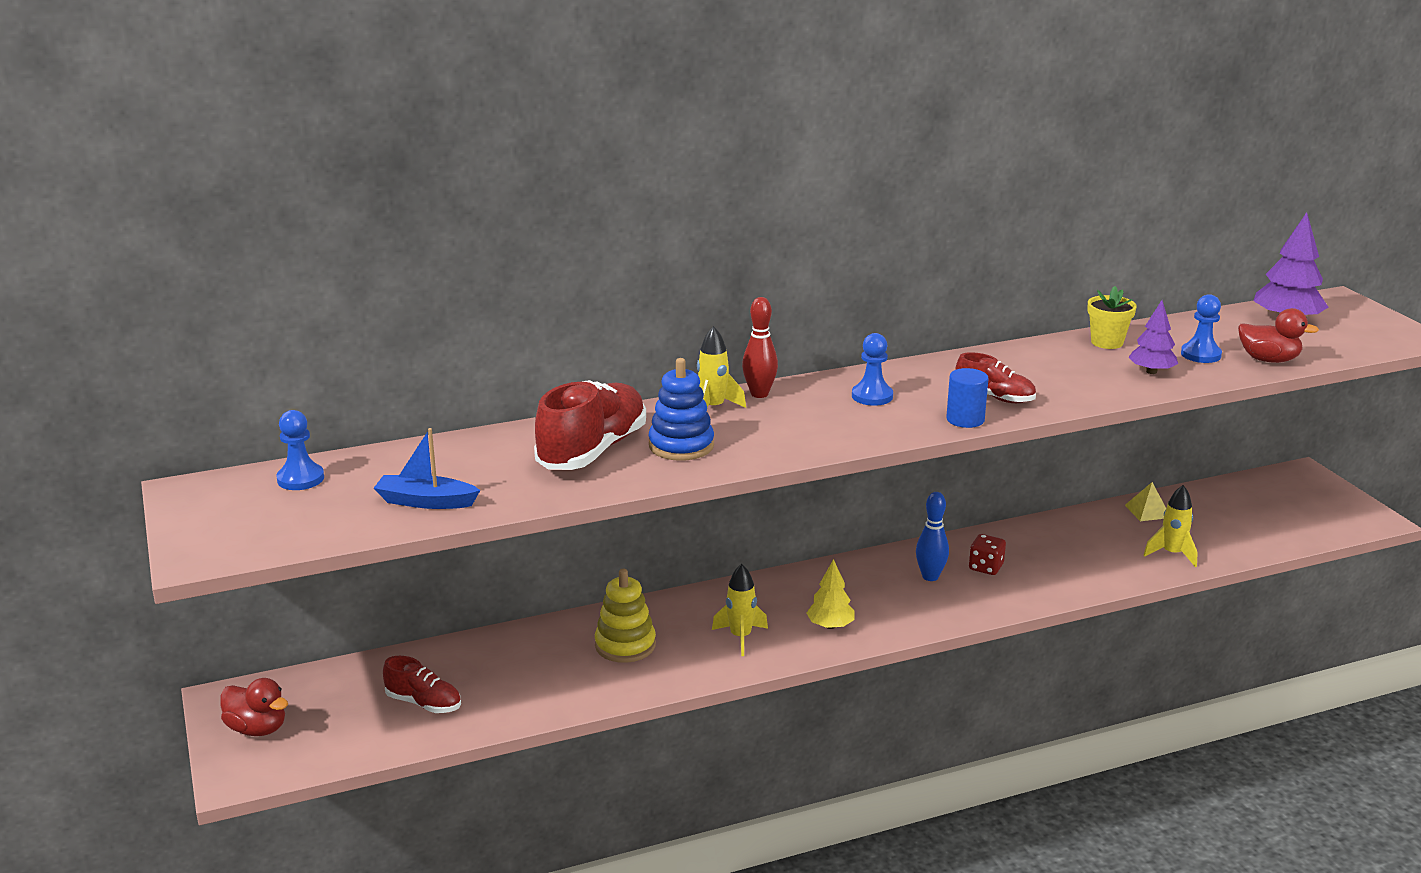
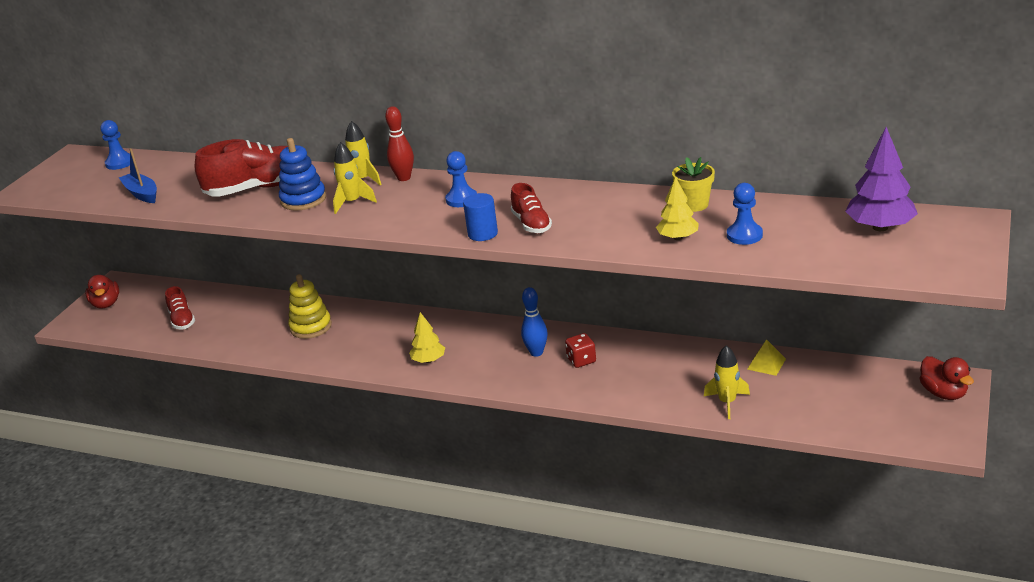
camera: 45 degrees right, 5 degrees up
yellow rocket [712,564,768,656] -> yellow rocket moved to [333,142,377,214]
purple tree [1128,300,1178,374] -> yellow tree [656,177,699,240]
red duck [1238,308,1319,363] -> red duck moved to [919,356,974,400]

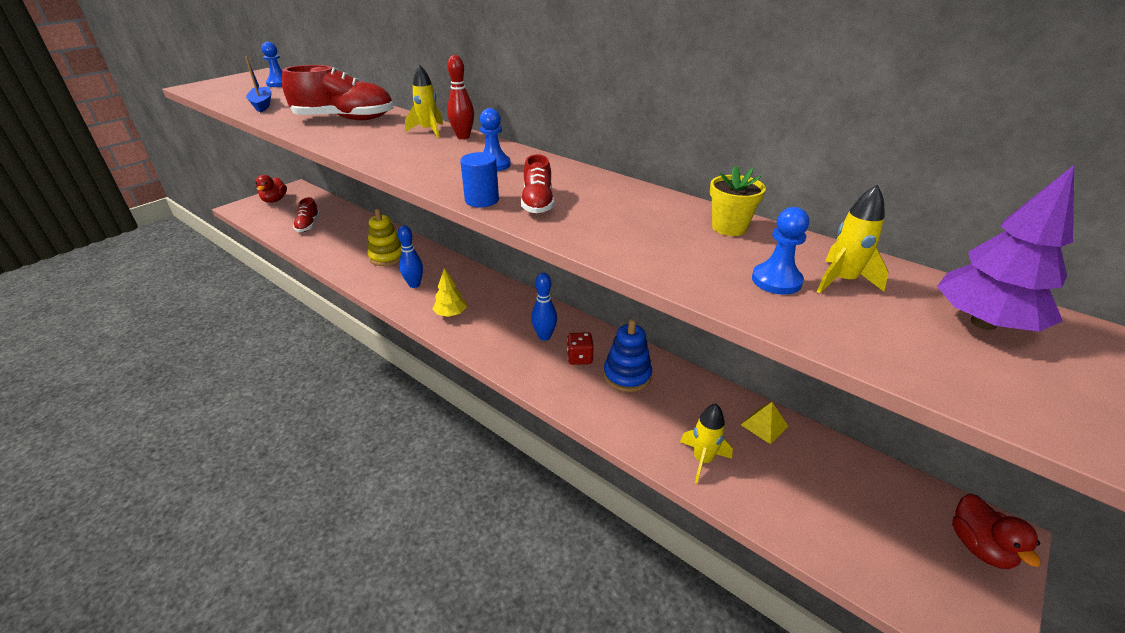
camera: 15 degrees right, 5 degrees up
blue stacking toy [279,138,326,211] -> blue stacking toy moved to [603,319,652,392]
yellow rocket [333,142,377,214] -> yellow rocket moved to [817,185,889,294]
yellow tree [656,177,699,240] -> none
none -> blue bowling pin [398,225,423,288]

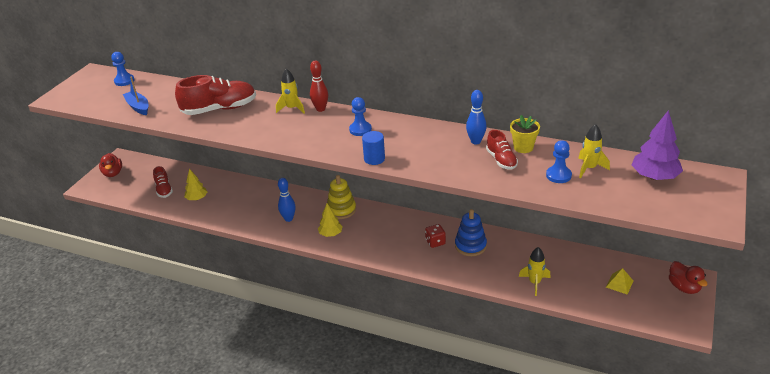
camera: 15 degrees left, 0 degrees up
yellow stacking toy [367,209,402,266] -> yellow stacking toy moved to [327,175,356,219]
red shoe [521,154,554,214] -> red shoe moved to [486,130,518,170]
blue bowling pin [531,273,557,341] -> blue bowling pin moved to [466,90,487,144]
yellow pyramid [741,402,789,444] -> yellow pyramid moved to [606,268,633,295]
none -> yellow tree [184,169,207,200]

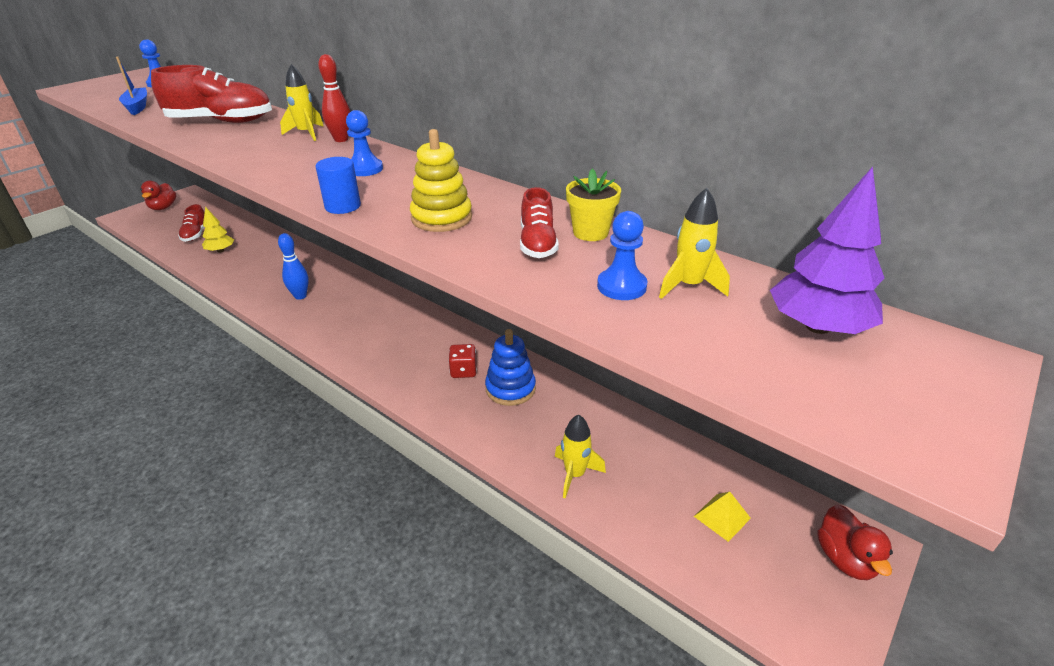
camera: 15 degrees right, 0 degrees up
yellow tree [318,203,343,237] -> none
yellow stacking toy [327,175,356,219] -> yellow stacking toy moved to [410,129,472,232]
blue bowling pin [466,90,487,144] -> none

